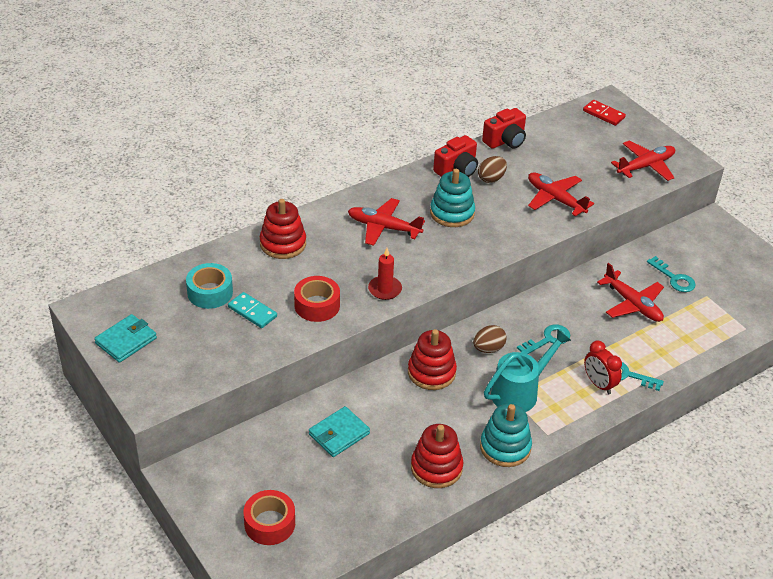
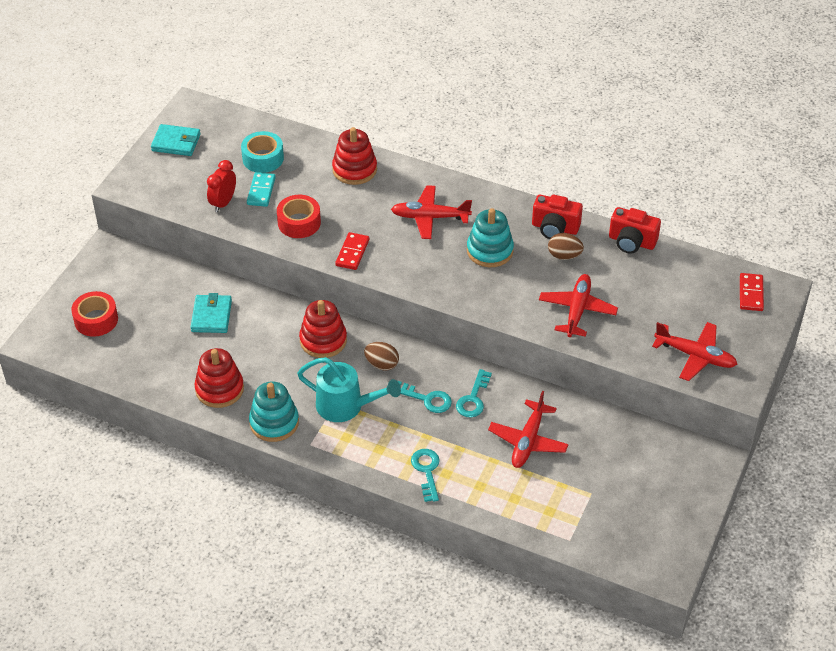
camera: 60 degrees right, 5 degrees up
turquoise wallet [309,406,370,457] -> turquoise wallet turned 75 degrees clockwise [191,293,232,333]
red plane [348,198,425,246] -> red plane turned 75 degrees counterclockwise [391,185,472,239]
red candle [368,248,402,300] -> red domino [335,232,369,270]
red clock [584,340,622,394] -> red clock moved to [207,160,236,212]
turquoise key [647,256,696,292] -> turquoise key moved to [456,369,492,417]

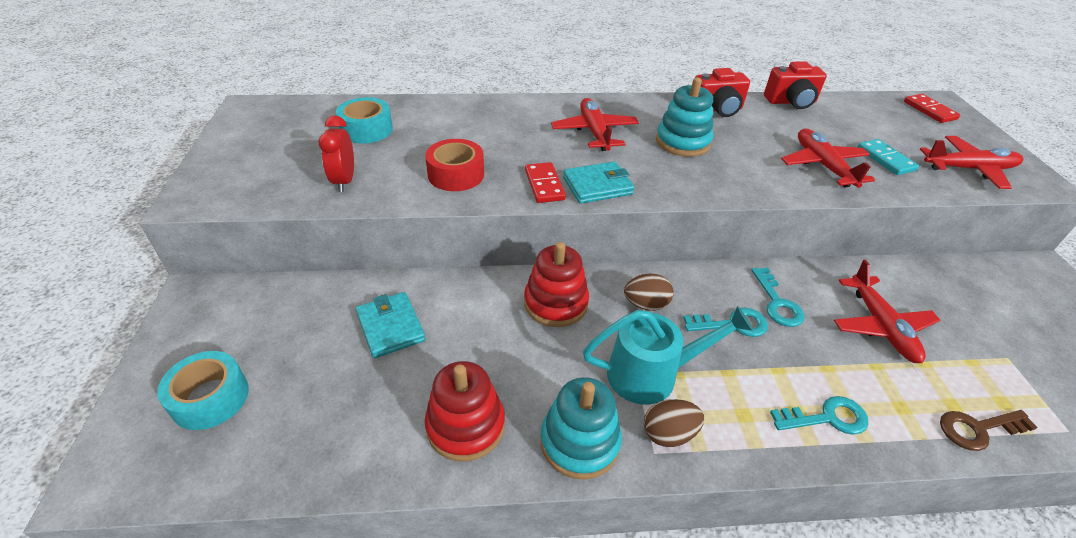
camera: 30 degrees left, 5 degrees down
red tape [71,291,118,337] -> turquoise tape [157,351,249,430]
turquoise wallet [151,124,201,156] -> turquoise wallet moved to [563,161,635,204]
turquoise domino [247,172,276,207] -> turquoise domino moved to [858,139,919,175]
red stacking toy [332,127,377,185] -> none
red plane [391,185,472,239] -> red plane turned 105 degrees clockwise [551,98,639,151]
turquoise key [411,449,440,502] -> turquoise key turned 120 degrees clockwise [770,396,869,435]
brown egg [548,233,584,260] -> brown egg moved to [644,399,704,447]
none -> brown key [940,410,1038,451]

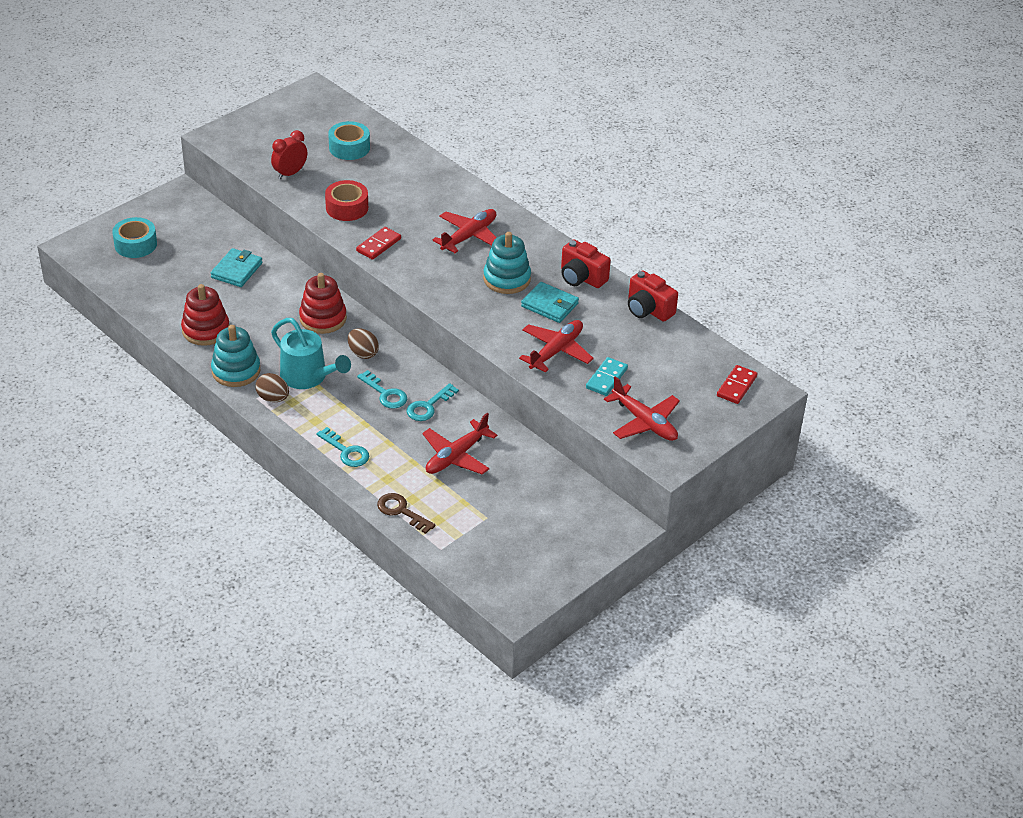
camera: 50 degrees right, 0 degrees up
turquoise wallet [563,161,635,204] -> turquoise wallet moved to [521,282,579,323]

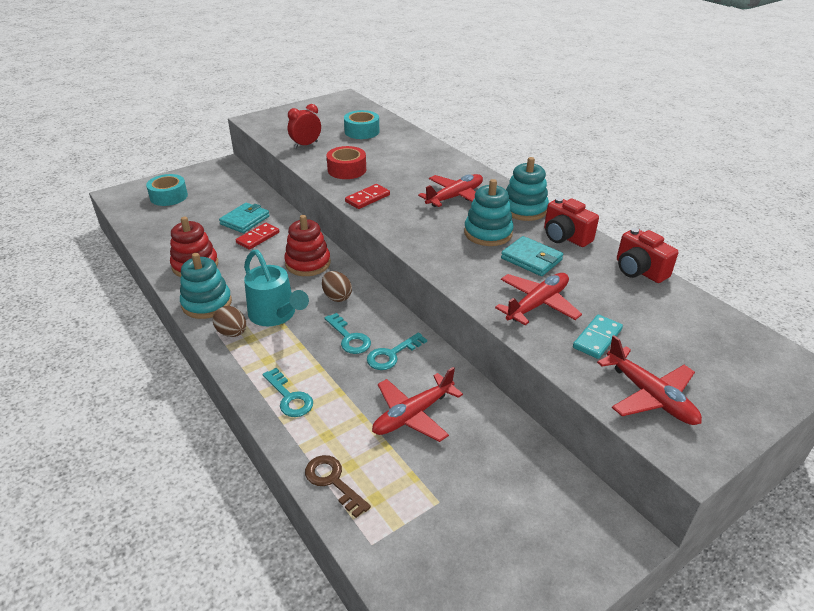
camera: 10 degrees right, 5 degrees down
red domino [717,365,757,404] -> red domino moved to [236,223,279,250]
none -> turquoise stacking toy [506,157,549,221]

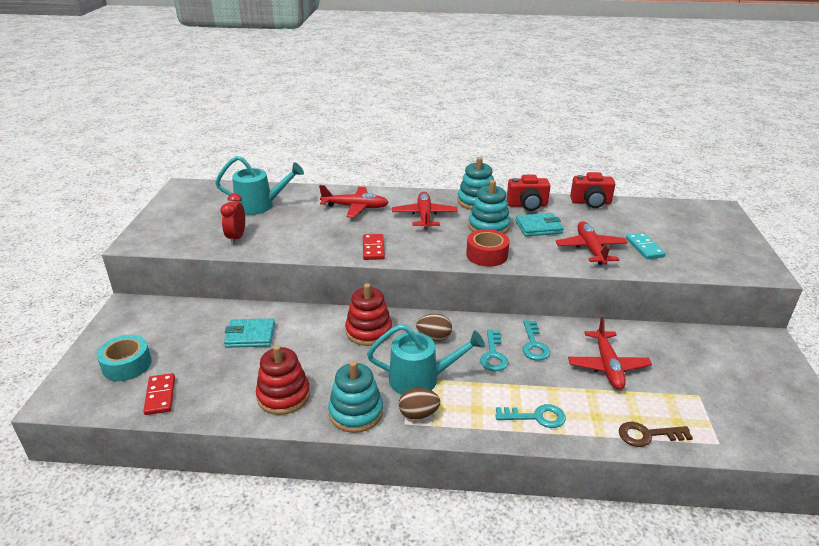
camera: 50 degrees left, 5 degrees down
turquoise wallet [219,202,270,233] -> turquoise wallet turned 75 degrees counterclockwise [224,318,275,348]
red domino [236,223,279,250] -> red domino moved to [143,373,175,415]
turquoise key [325,313,371,354] -> turquoise key turned 90 degrees clockwise [480,330,508,371]
red tape [327,146,366,179] -> red tape moved to [466,229,510,267]
turquoise tape [344,110,379,139] -> turquoise watering can [215,156,304,215]
red plane [597,335,702,425] -> red plane moved to [319,185,389,218]

